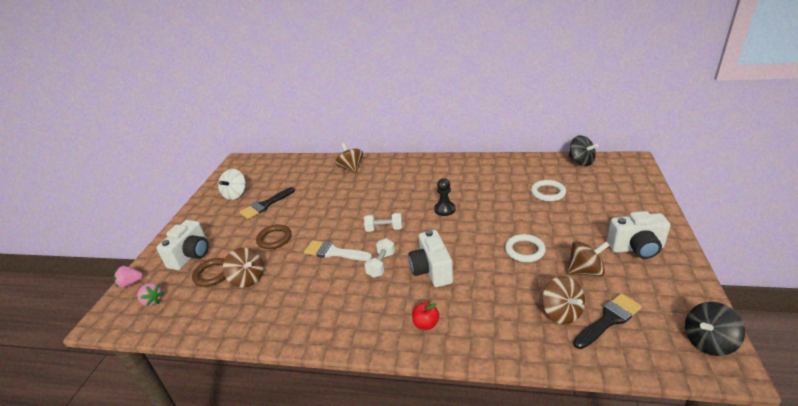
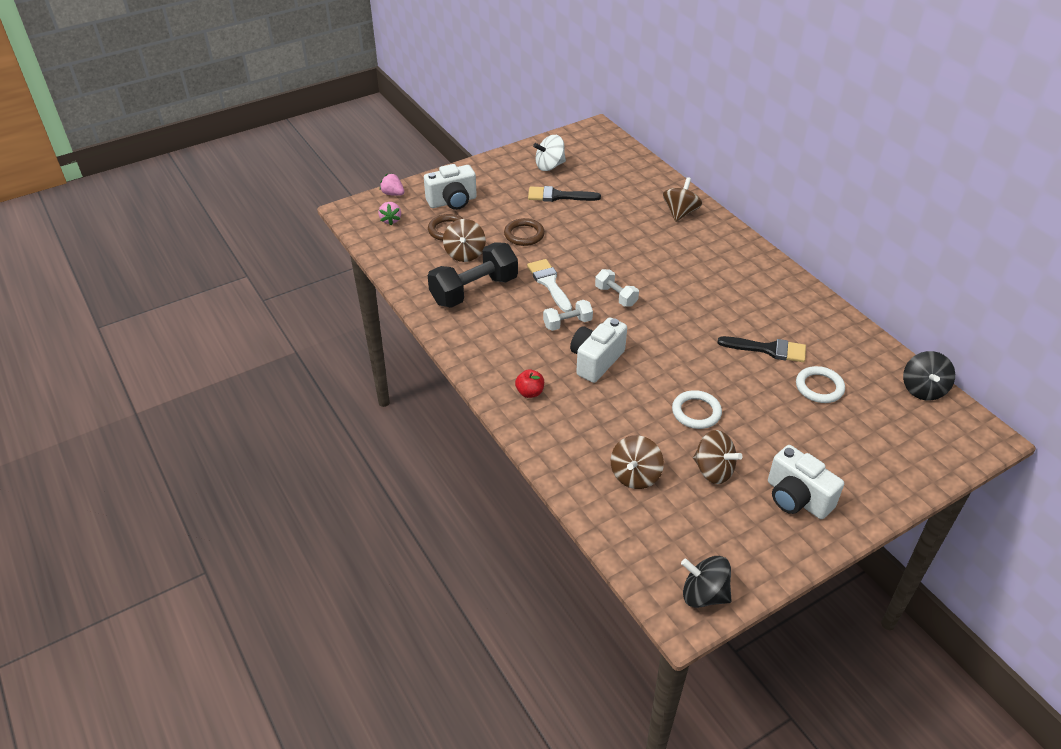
camera: 45 degrees right, 10 degrees up
black pawn [434,178,455,216] -> none
black brush [573,293,642,349] -> black brush moved to [717,336,806,362]
none -> black dumbbell [428,242,518,308]

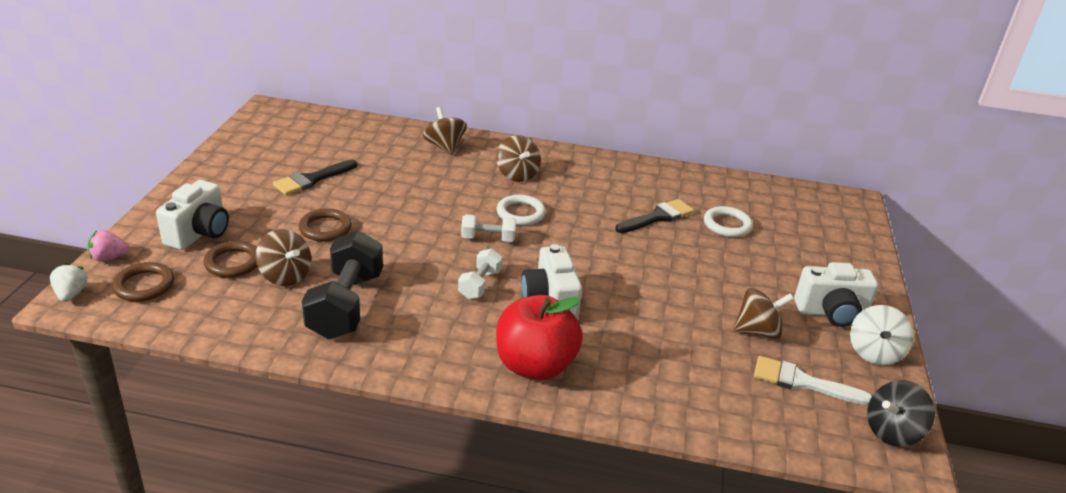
camera: 50 degrees left, 10 degrees down
pink strawberry [378,202,401,225] -> brown ring [112,262,174,302]
red apple [515,369,544,398] -> red apple [496,295,583,380], size x2.30
white brush [527,259,572,312] -> white brush moved to [754,356,872,405]
white spinning top [533,135,566,171] -> white spinning top moved to [850,305,914,365]
brown spinning top [611,435,664,489] -> brown spinning top moved to [496,135,541,182]
white ring [672,390,722,429] -> white ring moved to [497,195,546,226]
black spinning top [903,351,955,401] -> none
none -> white strawberry [50,263,88,302]

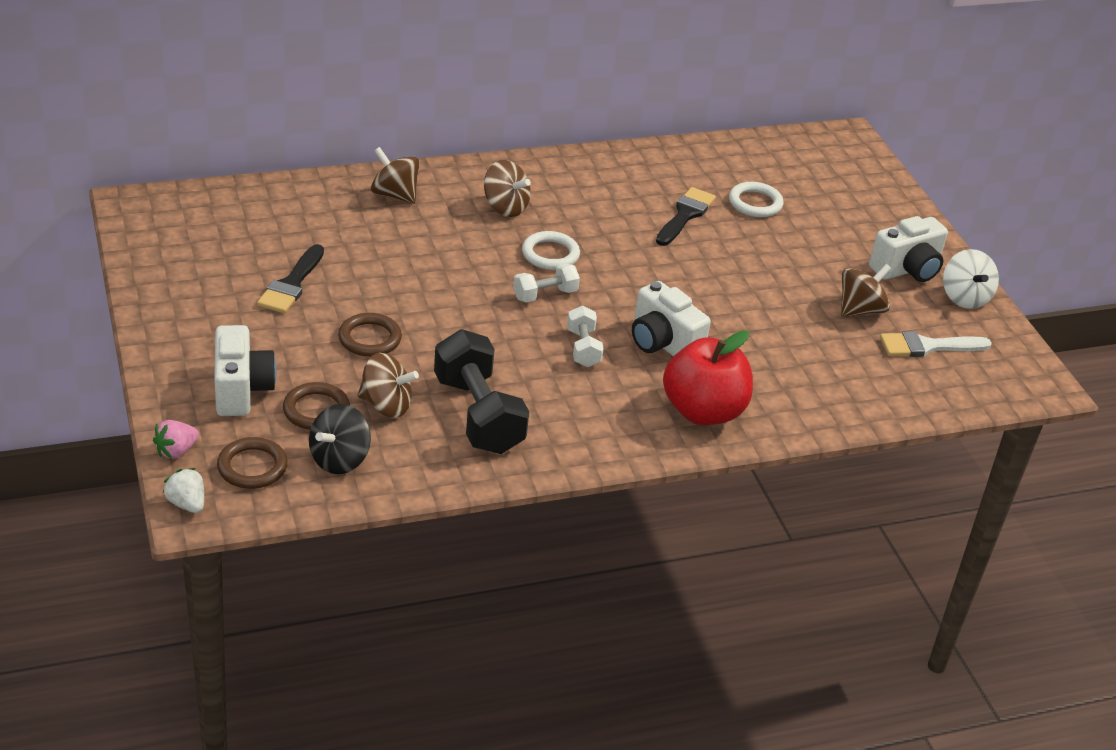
camera: 30 degrees left, 5 degrees up
black spinning top [867,380,935,446] -> black spinning top moved to [309,404,371,474]

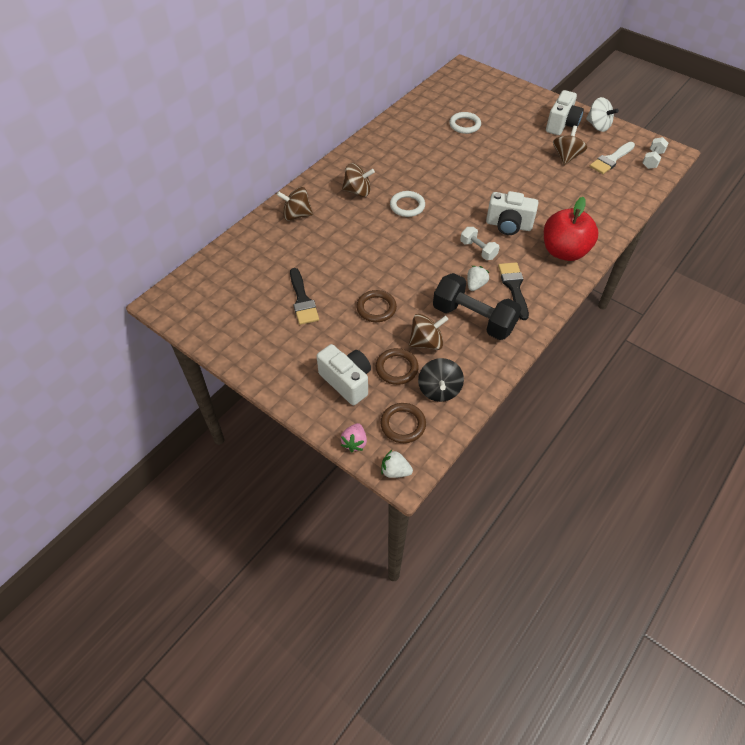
camera: 30 degrees left, 15 degrees up
white dumbbell [513,264,580,302] -> white dumbbell moved to [642,137,669,169]
black brush [656,187,716,246] -> black brush moved to [498,262,529,320]
none -> white strawberry [467,266,490,291]

